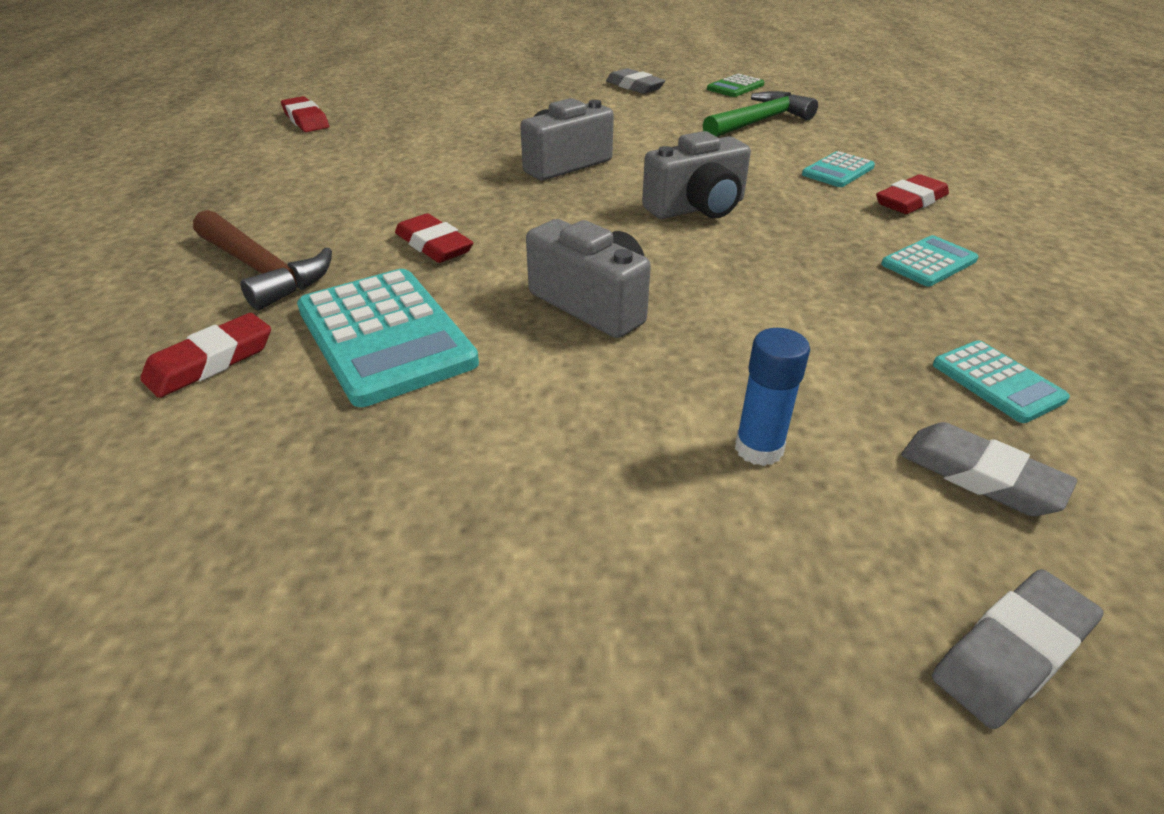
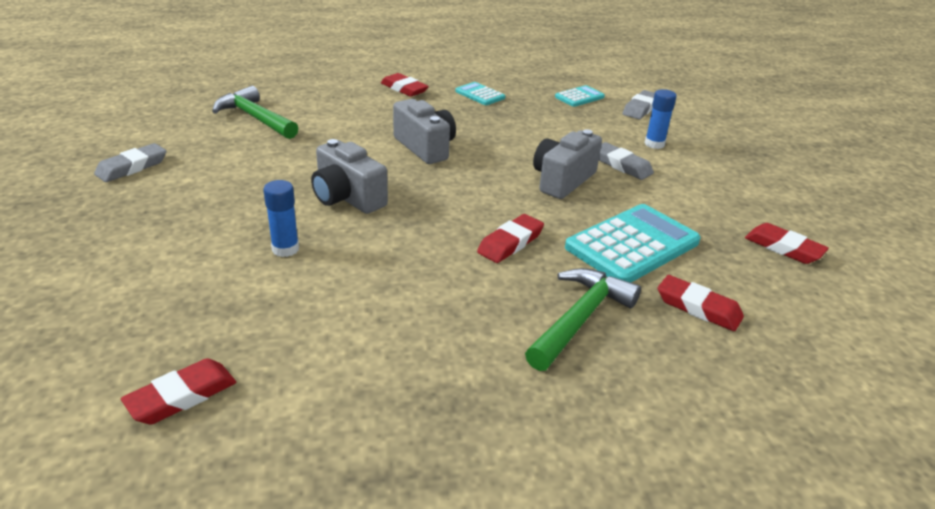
camera: 100 degrees left, 5 degrees down
brown hammer [193,210,332,310] -> green hammer [525,268,641,371]
green calculator [707,74,764,97] -> none
turquoise calculator [802,151,875,187] -> none
grey eraser [932,569,1104,729] -> grey eraser moved to [599,142,654,180]
none -> blue glue stick [263,180,299,257]
none -> red eraser [745,223,829,264]

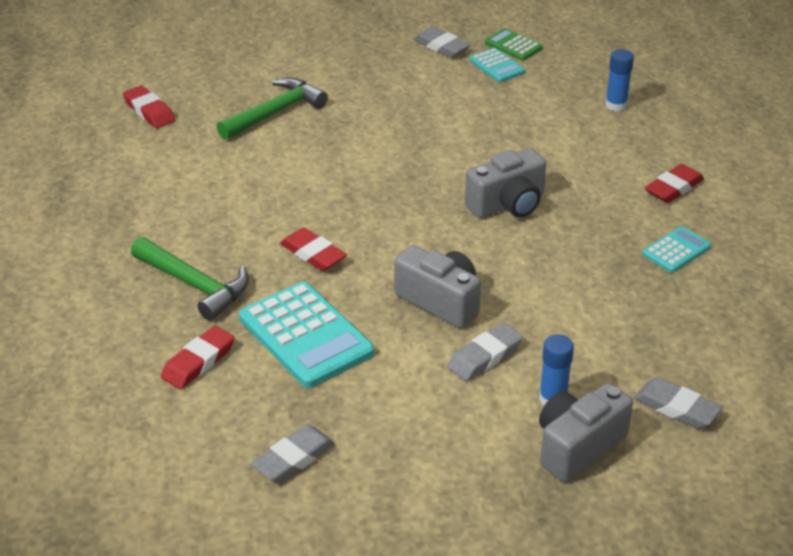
camera: 95 degrees right, 5 degrees up
green hammer [212,86,298,139] -> green hammer moved to [217,78,328,140]
blue glue stick [263,180,299,257] -> blue glue stick moved to [605,49,634,112]
grey camera [311,139,388,214] -> grey camera moved to [539,383,633,482]
turquoise calculator [555,85,605,107] -> turquoise calculator moved to [469,48,525,82]
red eraser [745,223,829,264] -> grey eraser [251,425,335,483]
none -> green calculator [485,28,543,60]

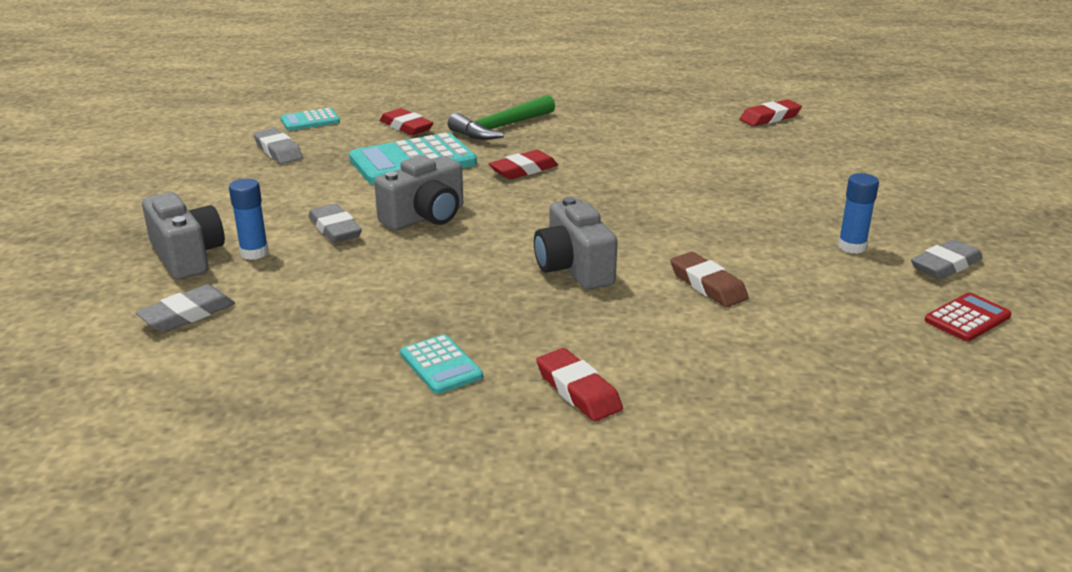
camera: 100 degrees right, 10 degrees down
green hammer [217,78,328,140] -> none
turquoise calculator [469,48,525,82] -> turquoise calculator moved to [280,108,340,131]
green calculator [485,28,543,60] -> red calculator [925,292,1011,342]
blue glue stick [605,49,634,112] -> blue glue stick moved to [838,173,879,254]
none -> brown eraser [670,252,749,307]

